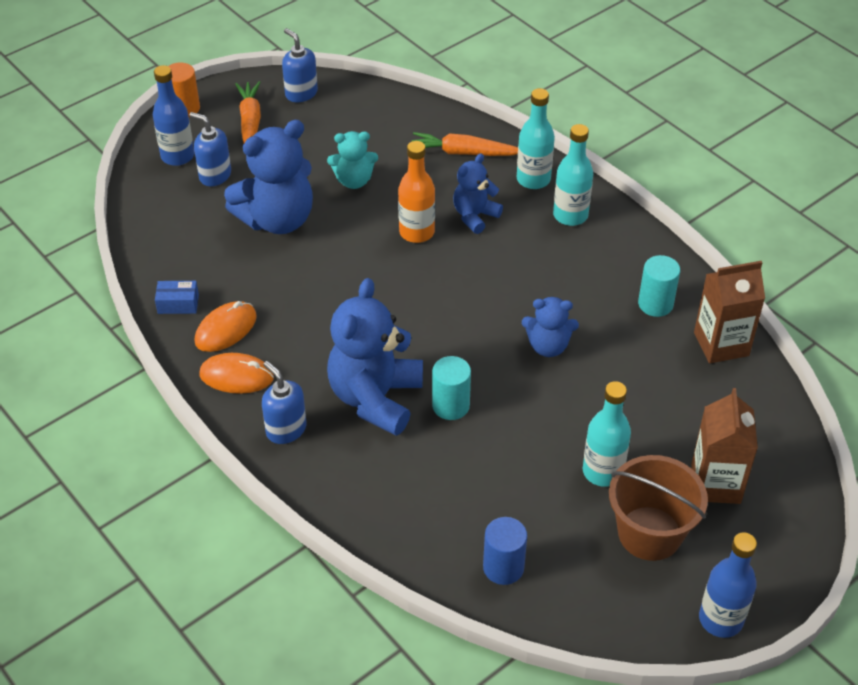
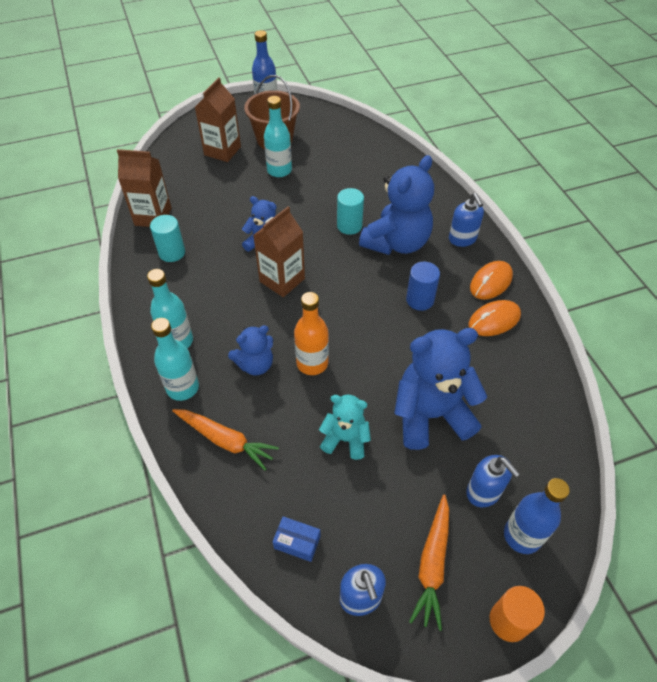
camera: 160 degrees left, 5 degrees up
blue box [155,281,199,314] -> blue box moved to [273,516,320,562]
orange mouse [199,353,274,394] -> orange mouse turned 75 degrees counterclockwise [470,261,513,300]
blue cylinder [483,517,527,585] -> blue cylinder moved to [406,262,440,311]
none -> brown carton [253,206,305,297]

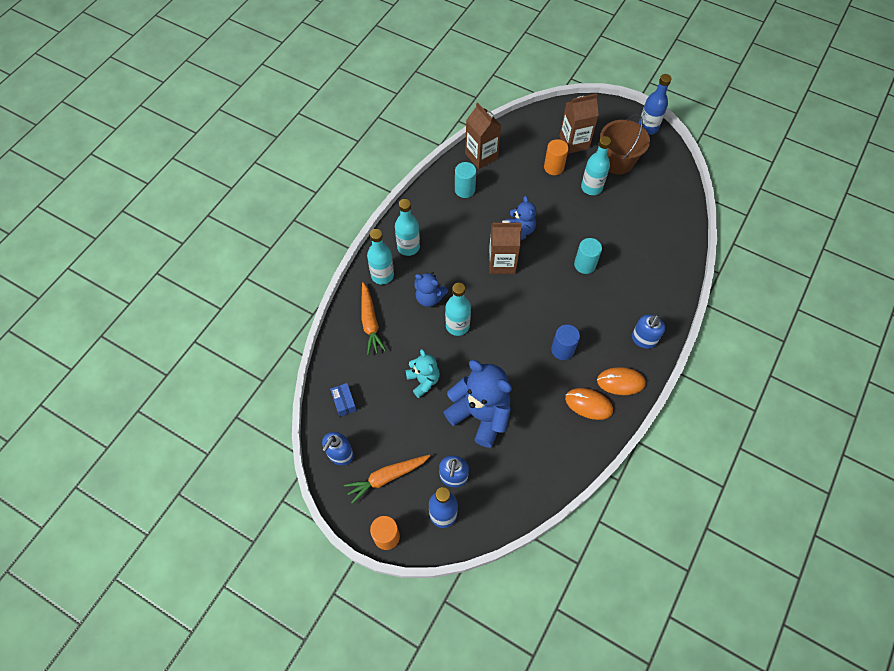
camera: 50 degrees right, 10 degrees up
orange bottle [294,292,329,375] -> turquoise bottle [445,283,471,336]
blue teddy bear [359,155,434,255] -> none
none -> orange cylinder [544,139,569,175]

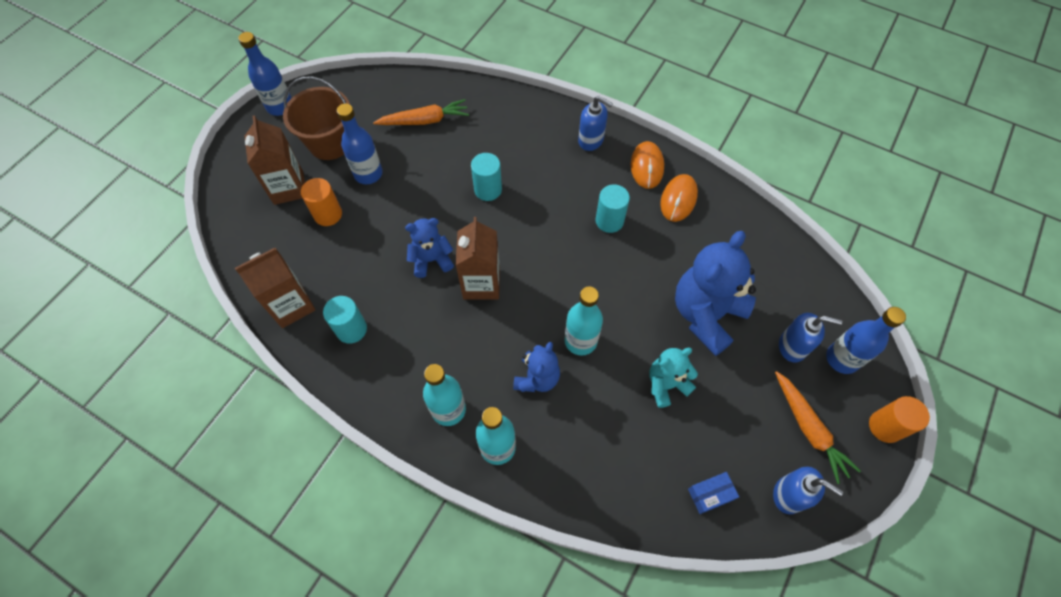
camera: 90 degrees left, 0 degrees up
orange carrot [361,282,386,355] -> orange carrot moved to [373,99,469,125]
blue cylinder [551,325,580,360] -> turquoise cylinder [596,185,630,233]
turquoise bottle [581,136,611,195] -> blue bottle [337,104,383,184]

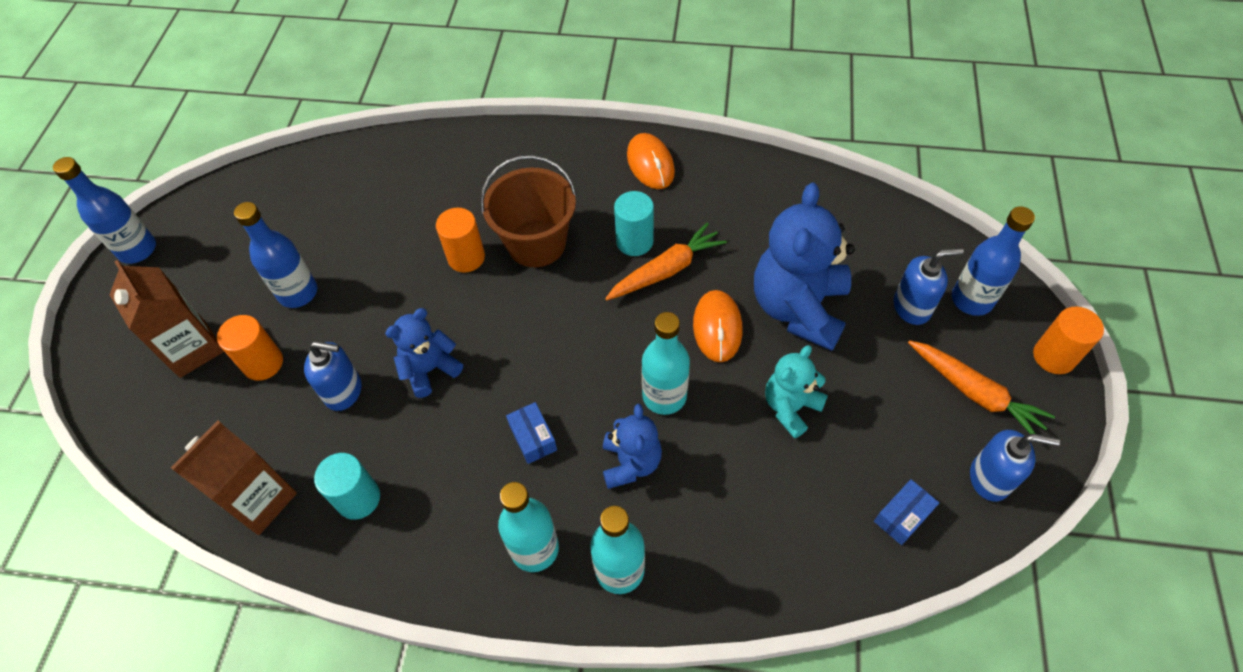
camera: 20 degrees left, 5 degrees down
brown bucket [283,76,350,160] -> brown bucket moved to [480,155,577,267]
orange carrot [373,99,469,125] -> orange carrot moved to [605,222,727,300]
brown carton [456,217,500,300] -> none
turquoise cylinder [471,153,502,201] -> orange cylinder [436,208,485,273]
blue soap dispenser [578,96,613,151] -> blue soap dispenser moved to [304,341,361,411]
orange mouse [660,174,698,222] -> orange mouse moved to [693,290,742,362]
none -> blue box [506,402,557,464]

